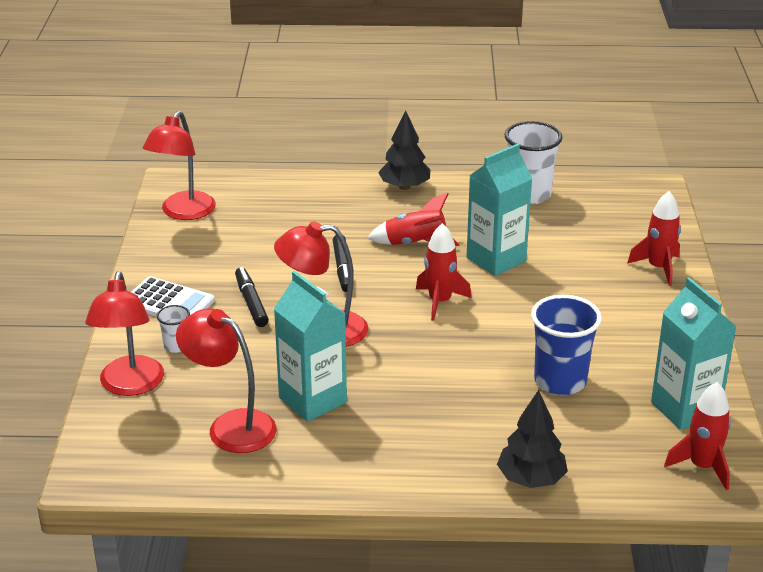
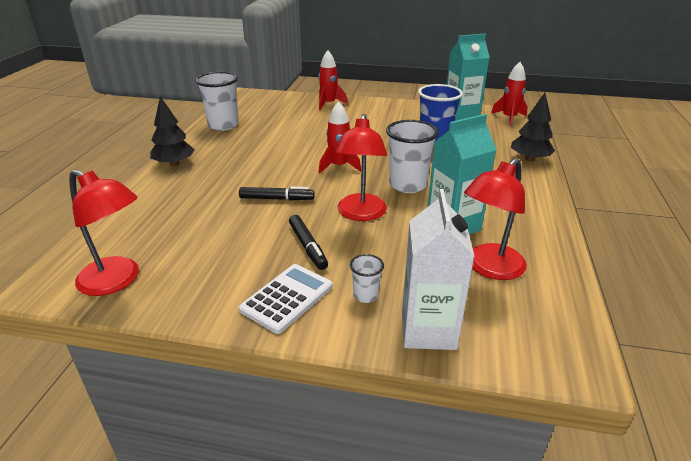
camera: 80 degrees left, 0 degrees up
red lamp [85,271,164,396] -> white carton [402,189,475,350]
black marker [235,267,269,327] -> black marker turned 105 degrees counterclockwise [289,215,328,270]
red rocket [367,193,460,246] -> none
turquoise carton [467,144,532,276] -> none
none -> white cup [386,120,439,193]

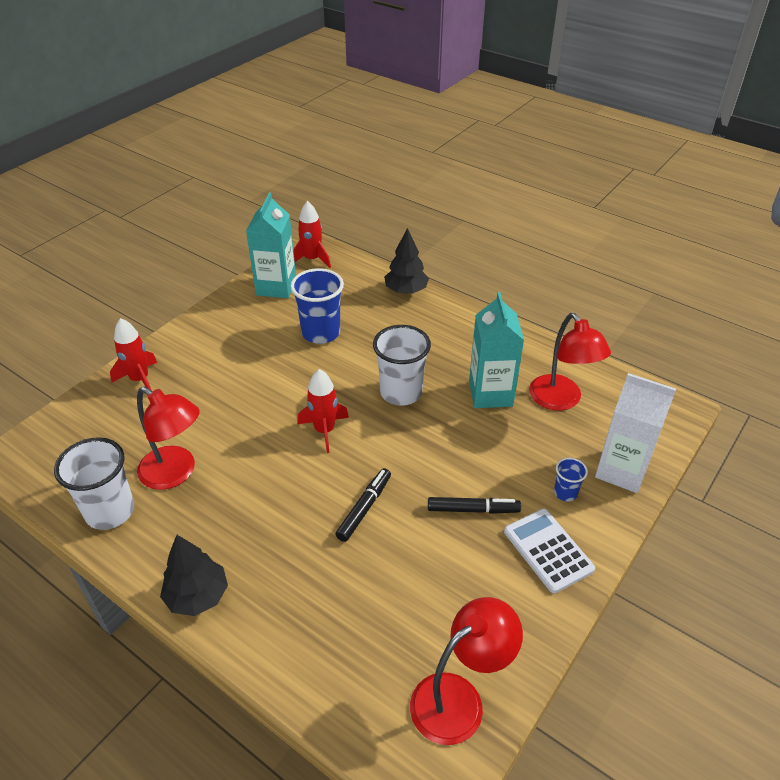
camera: 65 degrees left, 10 degrees up
red lamp [335,114,387,221] -> red lamp moved to [137,387,200,490]
white cup [350,254,384,303] -> blue cup [554,458,588,502]

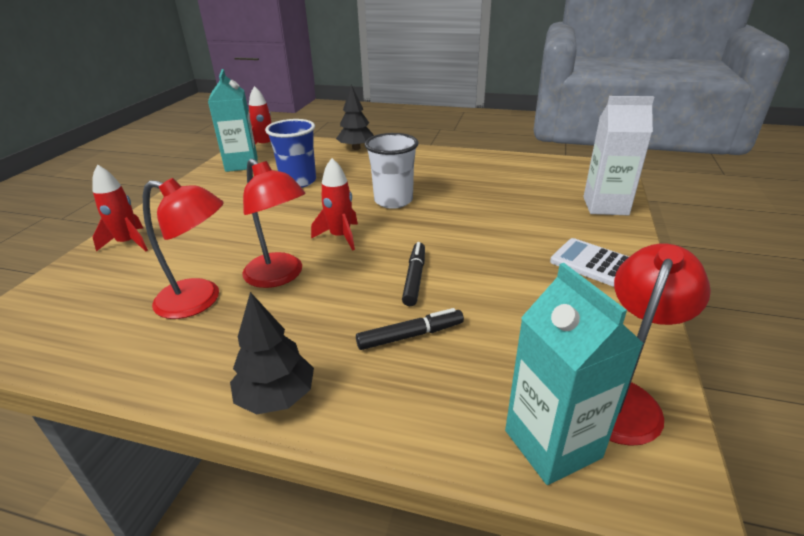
camera: 20 degrees left, 10 degrees down
white cup [54,437,134,530] -> none
black marker [428,497,521,514] -> black marker moved to [356,308,464,350]
turquoise carton [469,292,524,408] -> turquoise carton moved to [505,263,644,485]
red lamp [529,313,611,411] -> red lamp moved to [242,158,306,288]
blue cup [554,458,588,502] -> none

